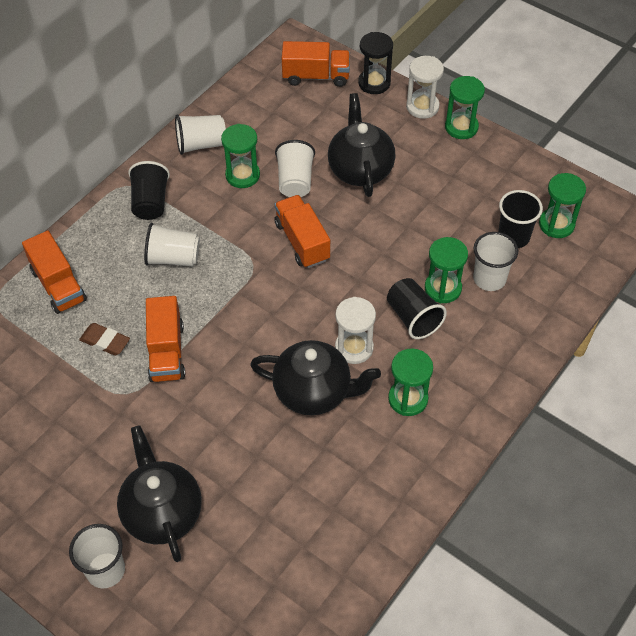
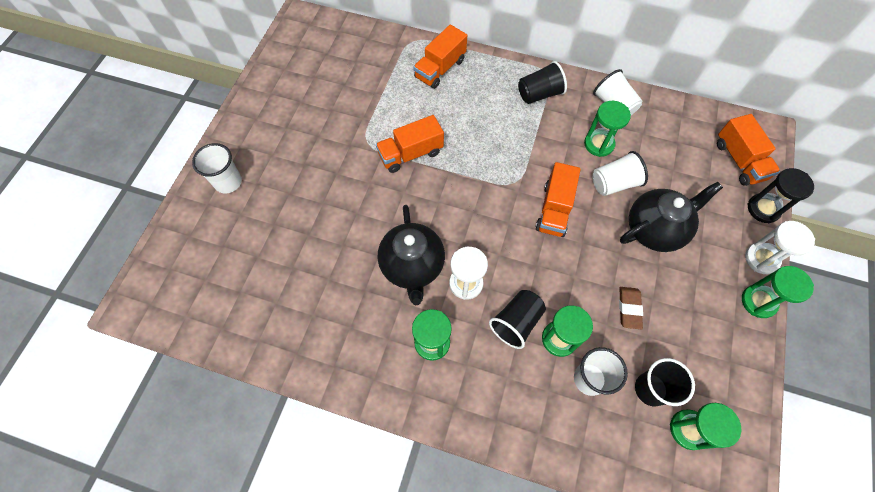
camera: 70 degrees right, 10 degrees up
brown eraser [79,323,130,356] -> brown eraser moved to [619,287,643,329]
black teapot [117,425,202,562] -> none
white cup [144,223,200,266] -> none
orange truck [274,195,330,268] -> orange truck turned 150 degrees clockwise [536,162,581,237]

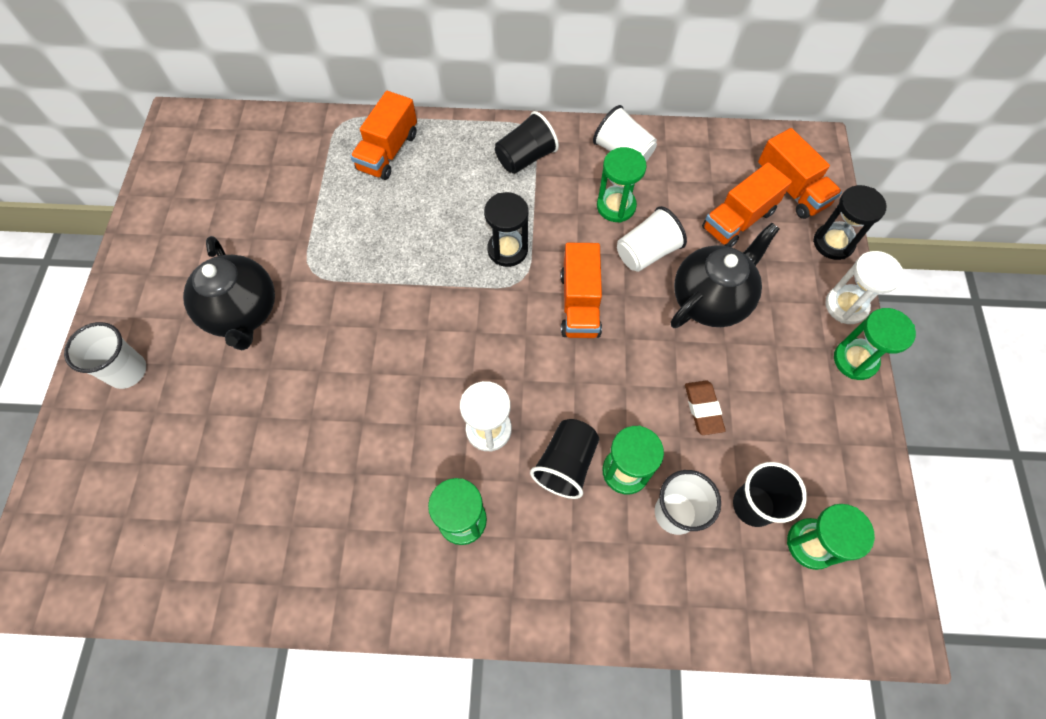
camera: 15 degrees left, 0 degrees up
orange truck [376,115,444,173] -> orange truck moved to [702,162,792,247]
black teapot [378,205,445,305] -> black teapot moved to [183,236,275,350]
none -> black hourglass [484,192,529,267]

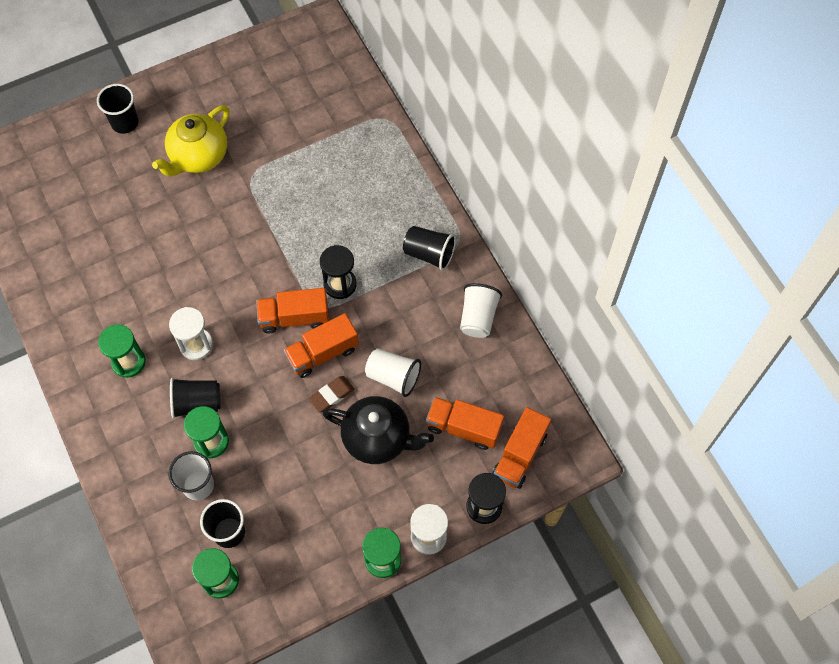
camera: 60 degrees right, 0 degrees up
white cup [64,322,146,389] -> black cup [97,84,138,134]
black teapot [183,236,275,350] -> yellow teapot [152,105,230,176]
orange truck [350,91,417,180] -> orange truck moved to [256,288,329,333]
green hourglass [597,147,647,223] -> none
brown eraser [685,381,726,435] -> brown eraser moved to [308,376,355,413]

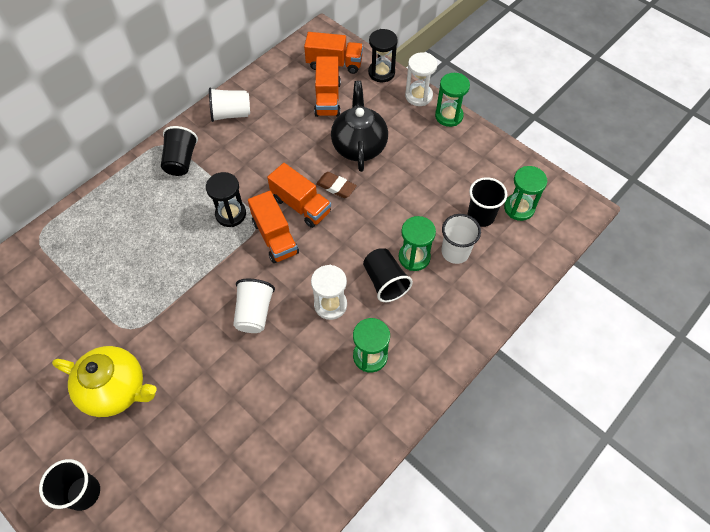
camera: 110 degrees left, 5 degrees down
white cup [365,348,421,397] -> white cup moved to [233,279,275,333]

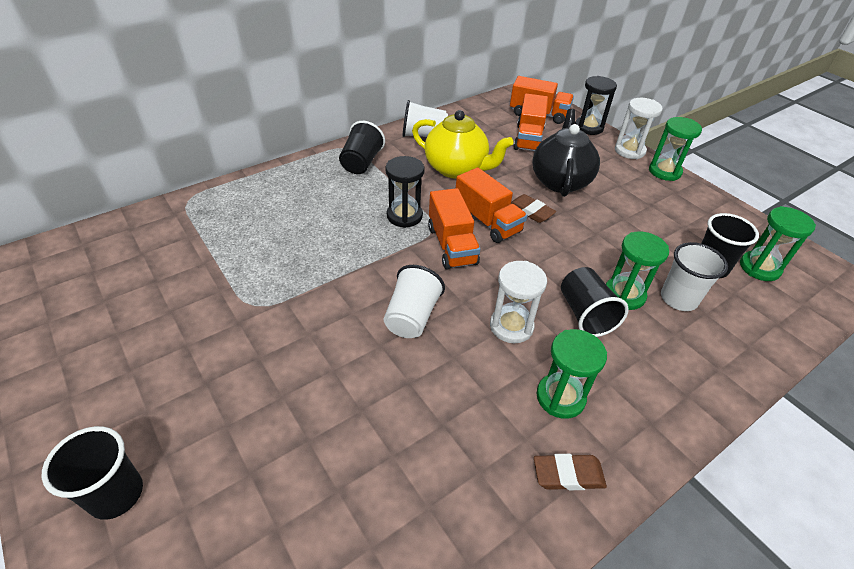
camera: 10 degrees right, 15 degrees down
yellow teapot [52,346,157,417] -> yellow teapot moved to [412,110,513,179]
none -> brown eraser [534,454,607,490]

